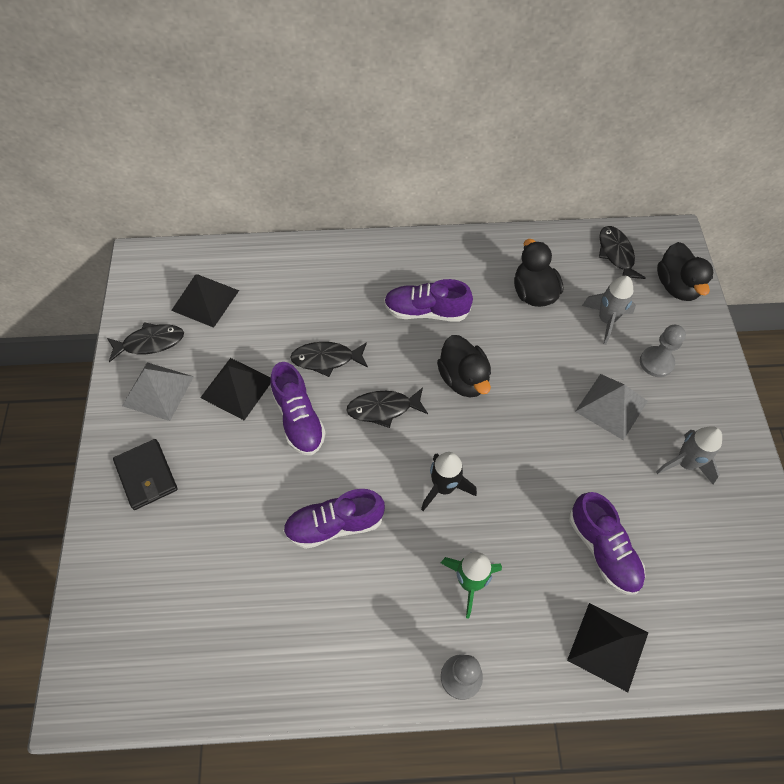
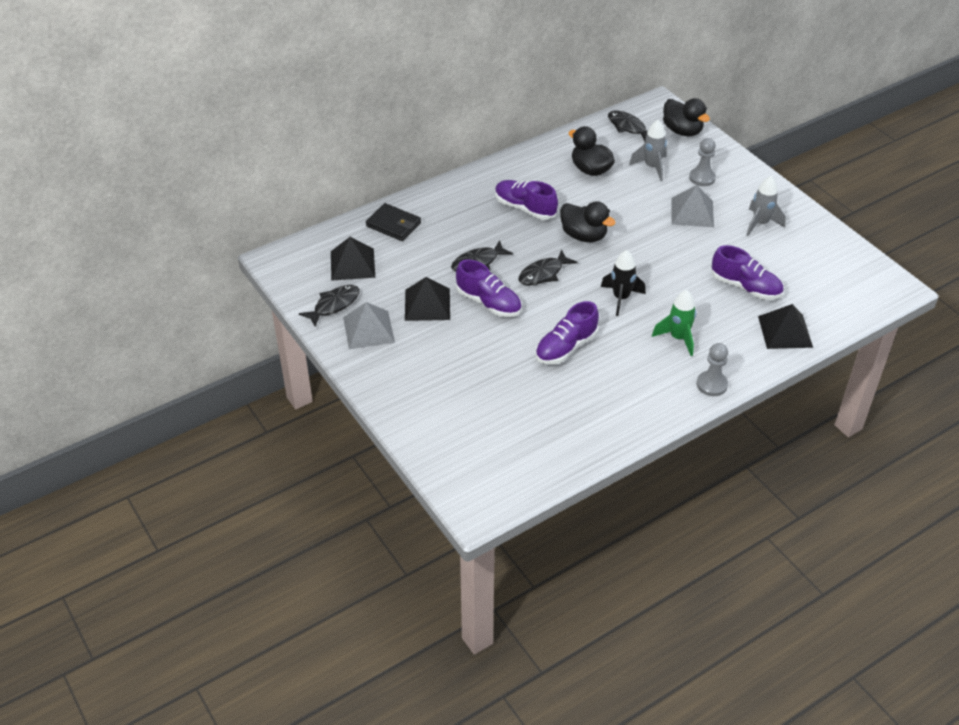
camera: 30 degrees left, 15 degrees down
black wallet [113,439,178,510] -> black wallet moved to [366,203,421,241]
purple shoe [384,279,473,322] -> purple shoe turned 60 degrees clockwise [495,180,558,220]

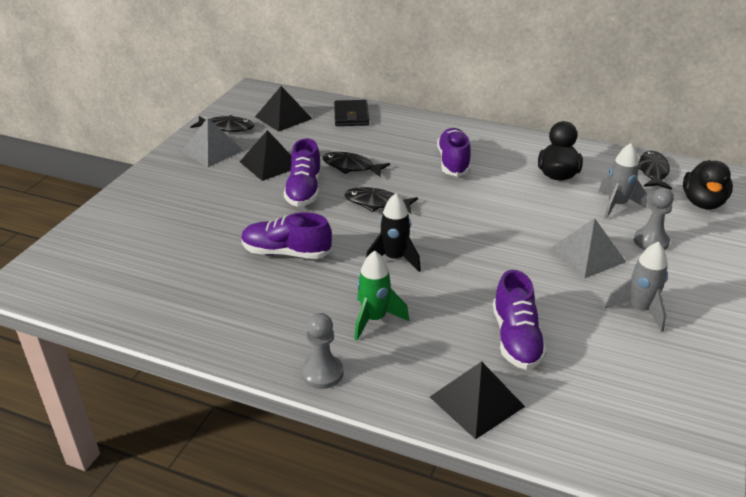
camera: 55 degrees right, 10 degrees down
black duck [560,201,616,242] -> none

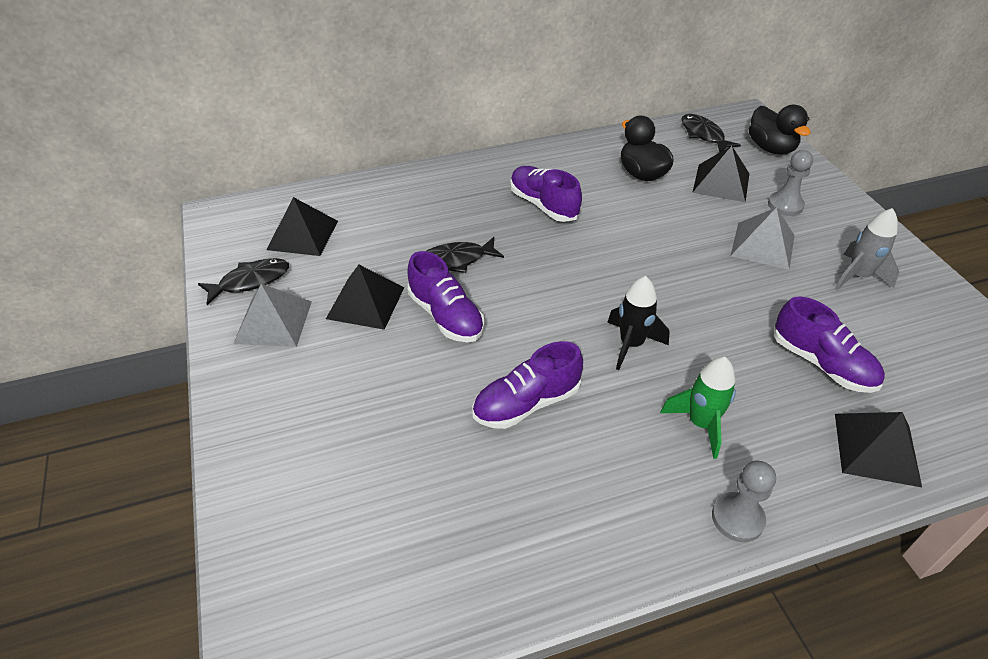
camera: 40 degrees left, 10 degrees up
black wallet [334,100,369,126] -> none
black fish [344,187,418,213] -> none
grey rocket [599,143,647,219] -> black pyramid [692,146,749,202]

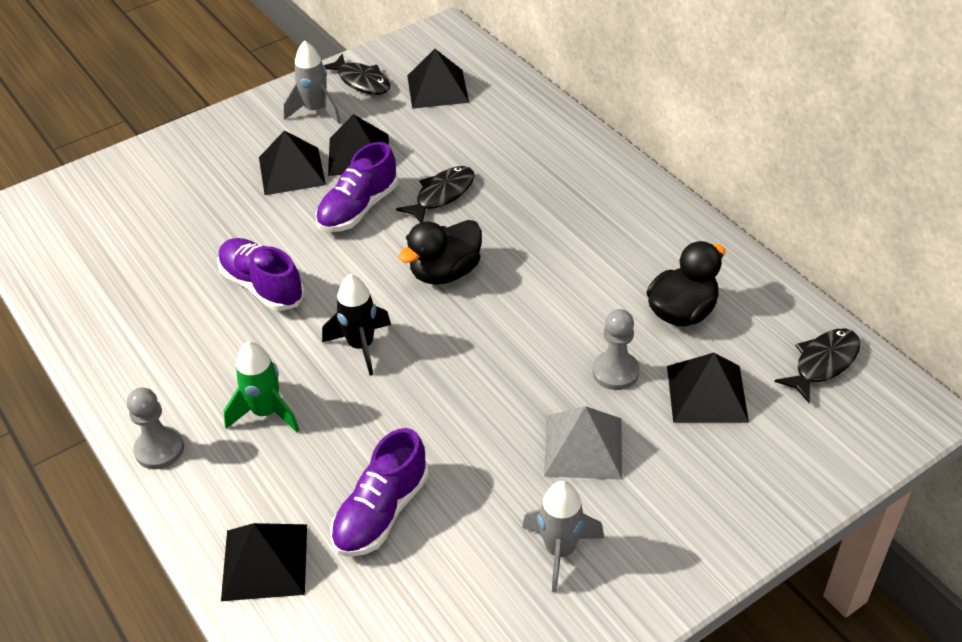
camera: 75 degrees right, 0 degrees up
grey pyramid [233,284,312,347] -> grey rocket [283,40,341,124]
black fish [427,237,504,273] -> black fish turned 75 degrees clockwise [396,166,475,223]
purple shoe [510,166,582,222] -> none
black duck [749,105,811,155] -> black duck moved to [398,220,482,285]
grey pawn [768,150,813,216] -> grey pawn moved to [592,309,640,390]
none -> black pyramid [259,130,326,195]

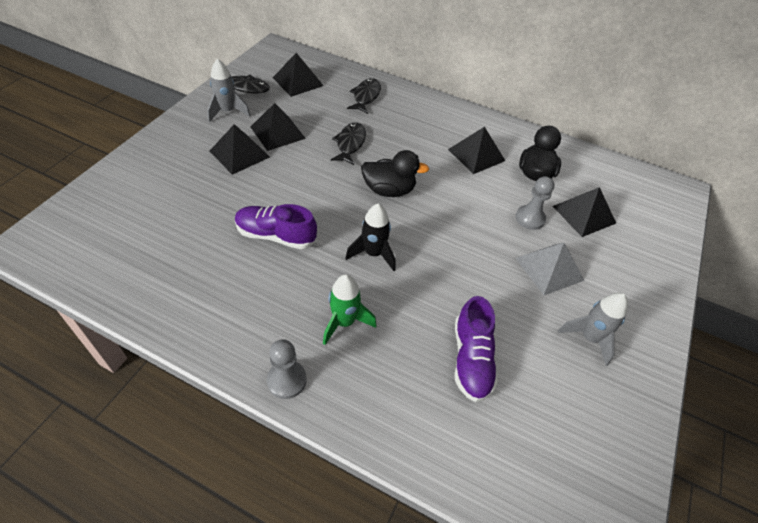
camera: 35 degrees left, 5 degrees up
black pyramid [221,523,307,601] -> black pyramid moved to [448,127,505,174]
purple shoe [316,142,398,232] -> none
black duck [398,220,482,285] -> black duck turned 105 degrees counterclockwise [361,150,429,197]
black fish [775,329,860,403] -> black fish moved to [347,78,381,114]

